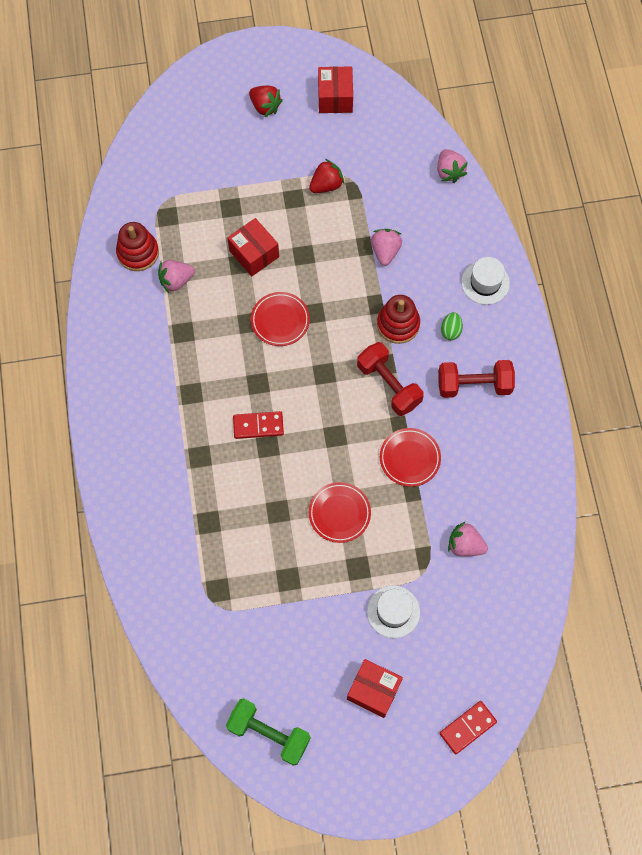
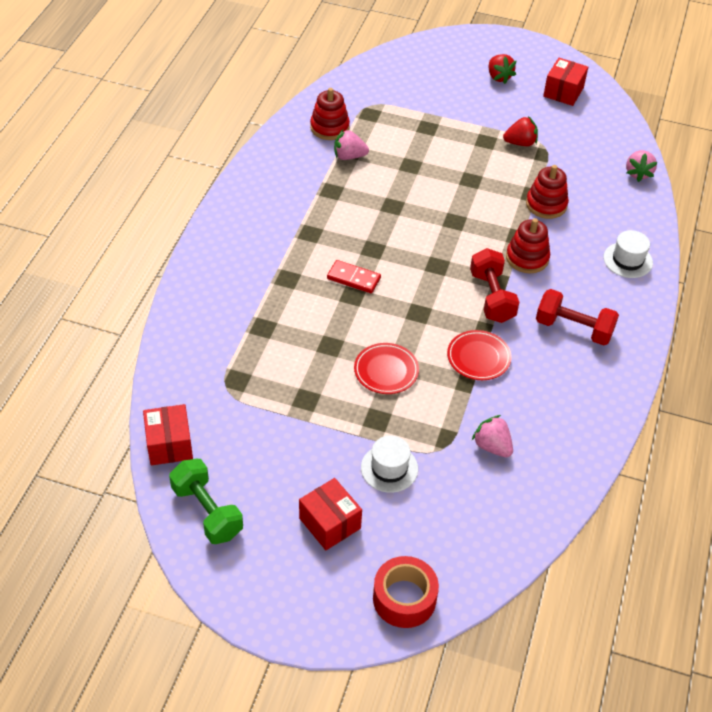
camera: 25 degrees right, 20 degrees down
red box [228,218,279,276] -> red box moved to [143,404,193,466]
red plate [251,292,310,346] -> none
pink strawberry [371,229,402,266] -> red stacking toy [526,165,569,219]
red domino [440,701,497,754] -> red tape [373,556,439,628]
green egg [441,312,463,340] -> none

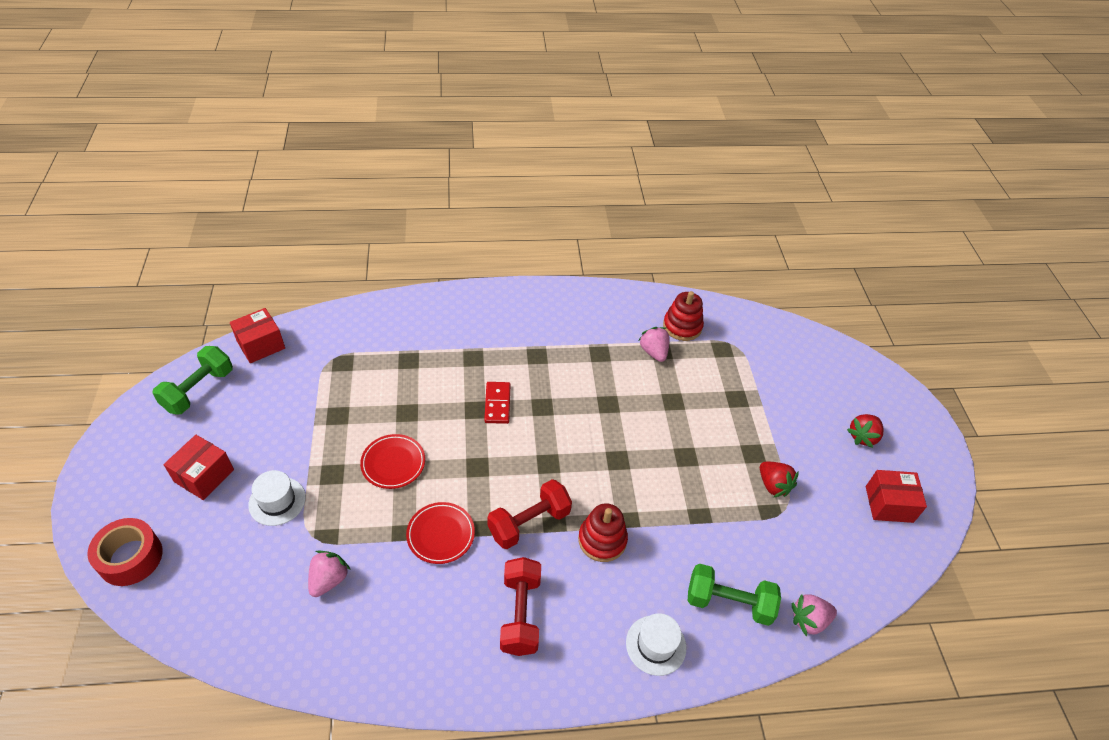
camera: 65 degrees right, 0 degrees up
red stacking toy [526,165,569,219] -> none
none -> green dumbbell [688,564,781,626]

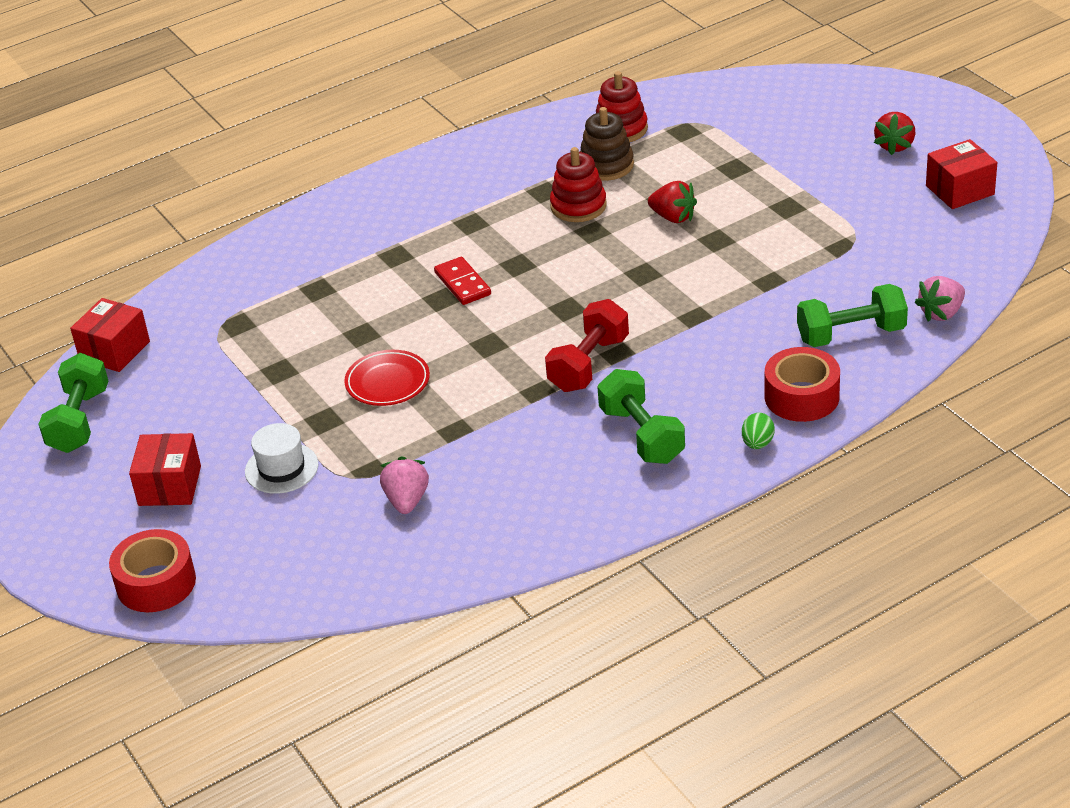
camera: 20 degrees left, 10 degrees down
red plate [406,502,475,564] -> none
red dumbbell [500,557,541,656] -> green dumbbell [597,369,685,464]
red stacking toy [578,503,628,562] -> red stacking toy moved to [550,147,607,222]
white hat [626,613,686,676] -> red tape [765,347,840,422]
pink strawberry [638,327,670,362] -> brown stacking toy [580,107,634,181]
red strawberry [760,462,799,497] -> red strawberry moved to [648,181,697,223]
none -> green egg [742,413,775,449]

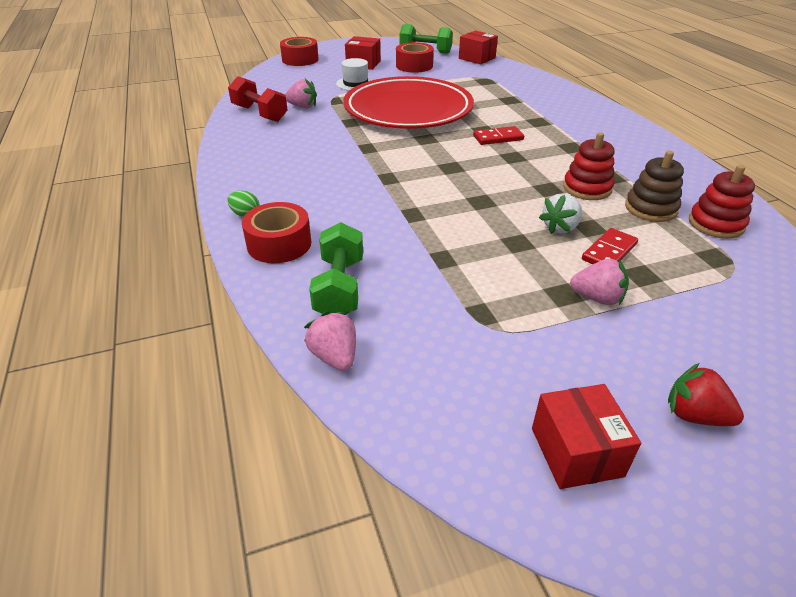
camera: 100 degrees right, 0 degrees up
red plate [344,350,430,406] -> red plate [343,76,474,129], size x2.48
red dumbbell [545,299,629,392] -> red dumbbell moved to [228,76,288,122]
green dumbbell [597,369,685,464] -> none
red strawberry [648,181,697,223] -> white strawberry [539,193,582,234]
none -> red tape [396,42,434,73]
none -> pink strawberry [570,259,629,305]
none -> red domino [582,228,638,264]

